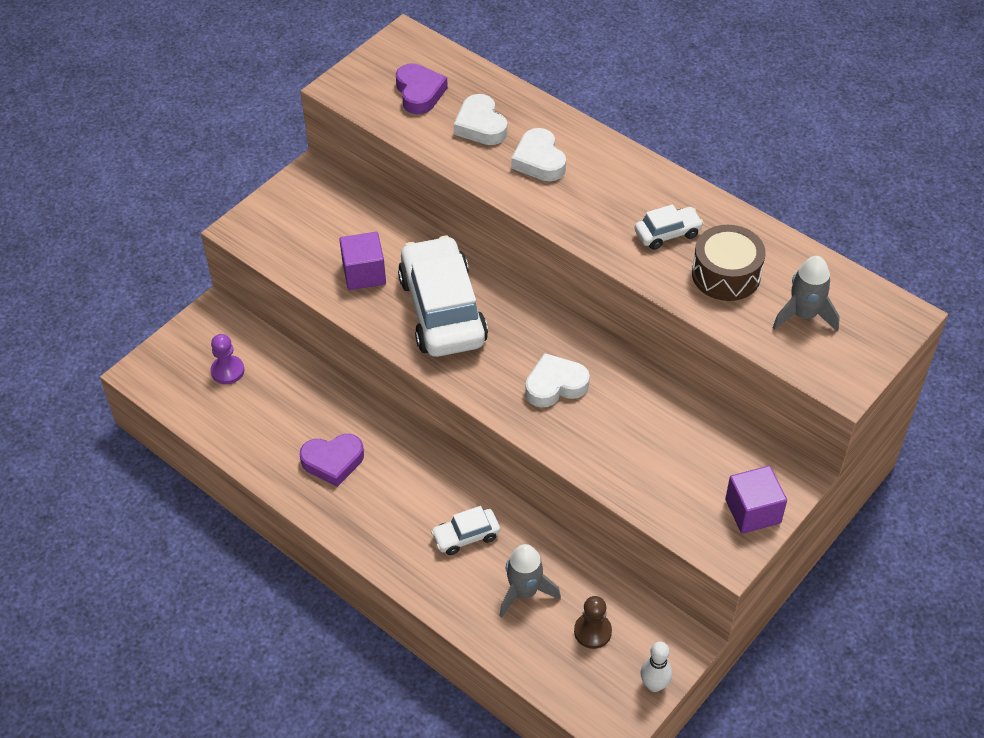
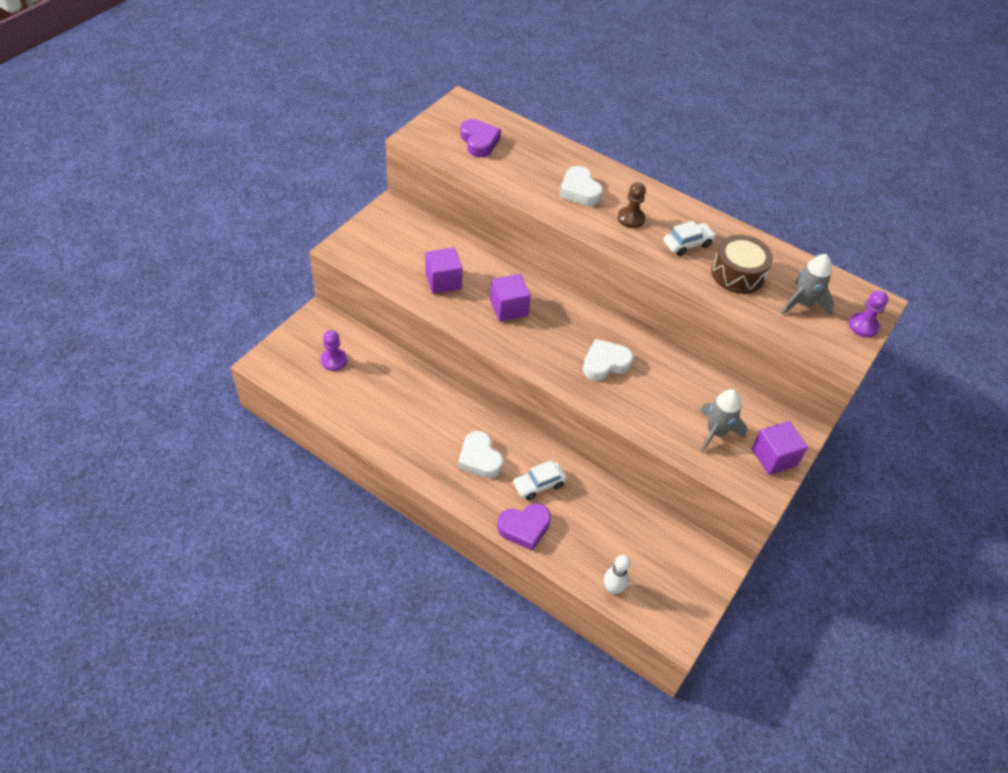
camera: 10 degrees left, 0 degrees up
purple heart [300,434,364,487] -> purple heart moved to [497,503,551,551]
white car [398,236,488,357] -> purple cube [490,274,531,322]
white heart [454,94,507,145] -> white heart moved to [458,431,503,478]
grey rocket [500,544,561,617] -> grey rocket moved to [700,389,747,452]
brown pawn [574,596,612,649] -> brown pawn moved to [618,182,646,228]
white bowling pin [641,641,672,692] -> white bowling pin moved to [604,555,630,594]
none -> purple pawn [849,291,888,338]

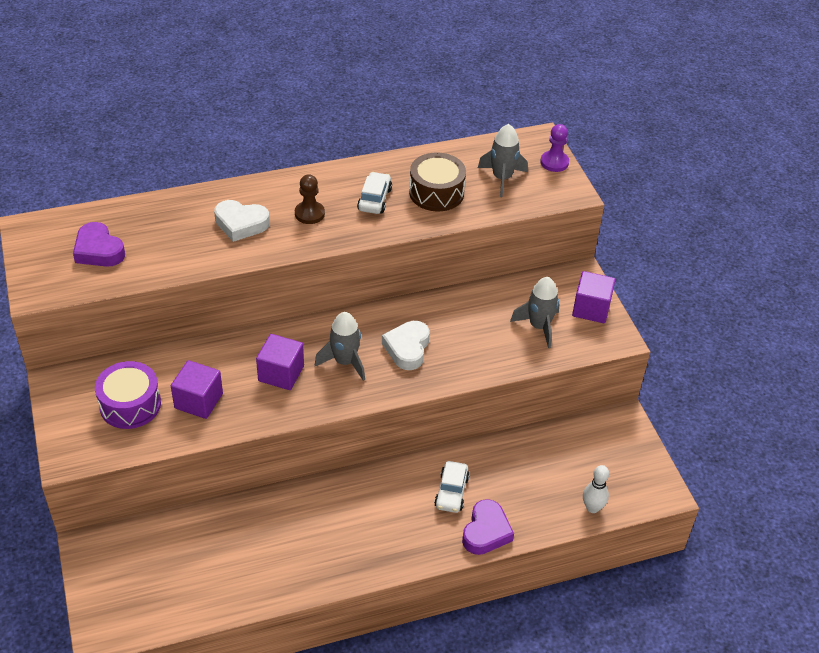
camera: 50 degrees left, 5 degrees down
purple pawn [321,330,347,371] -> none
white heart [458,431,503,478] -> none
purple heart [460,119,501,157] -> purple heart turned 150 degrees counterclockwise [73,222,125,267]
none -> purple drum [95,361,161,429]
none -> grey rocket [315,312,365,381]

